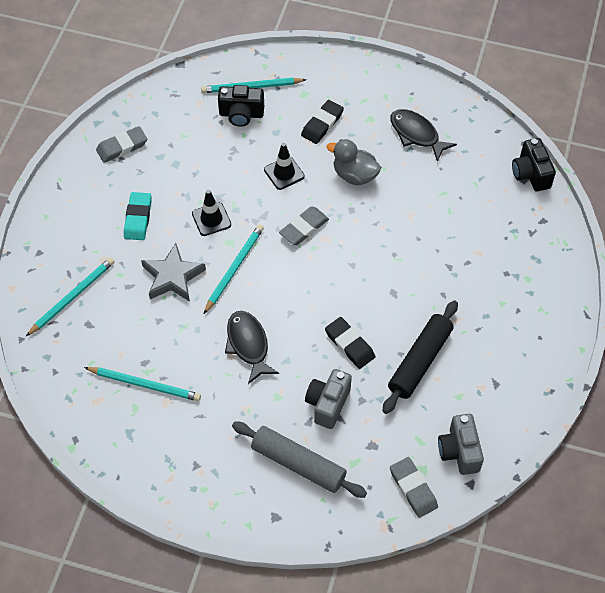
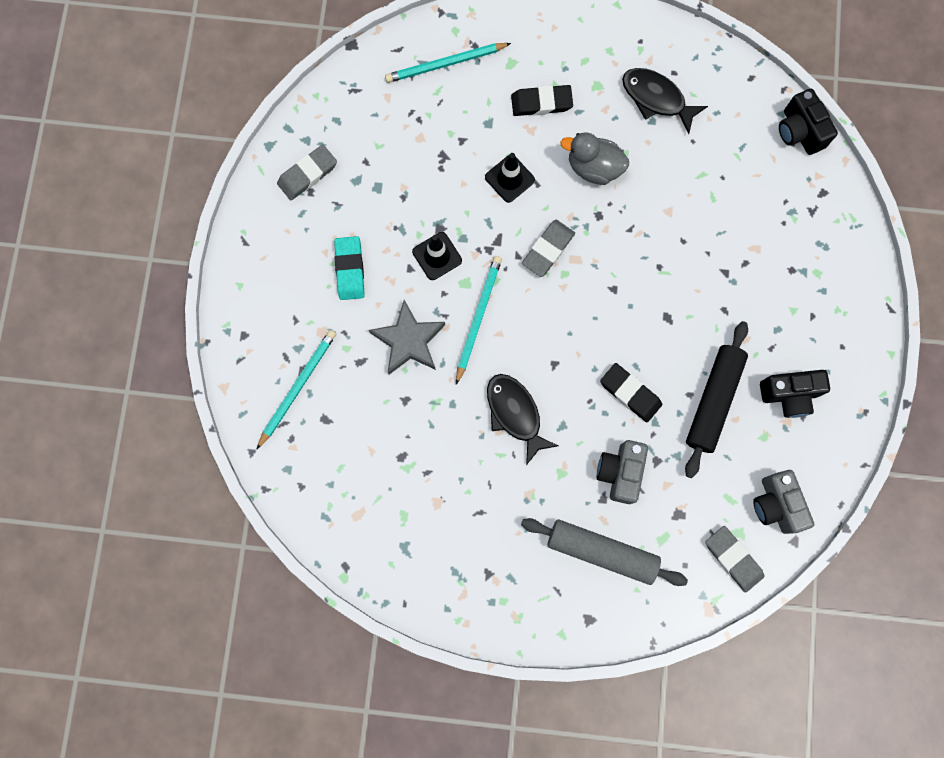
camera: 10 degrees left, 20 degrees up
turquoise pencil [84,367,201,401] -> none
black camera [218,85,264,127] -> black camera moved to [760,370,830,418]
black eraser [301,100,344,144] -> black eraser turned 60 degrees clockwise [511,85,573,116]

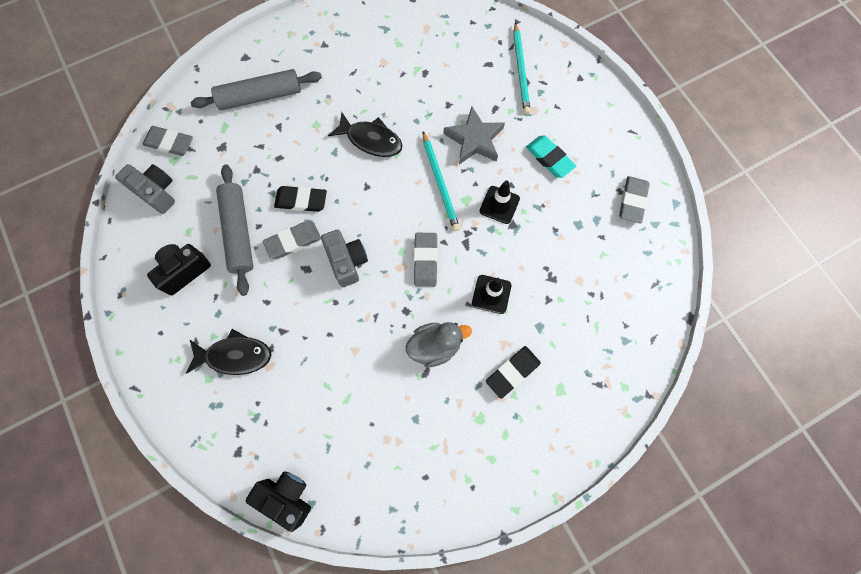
camera: 145 degrees right, 5 degrees down
turquoise pencil [385,43,511,83] -> none
grey camera [597,440,648,504] -> grey camera moved to [321,230,368,287]
black fish [622,68,708,134] -> black fish moved to [186,329,271,375]
black rolling pin [685,321,748,478] -> grey rolling pin [216,165,253,296]
none -> grey eraser [263,221,321,259]

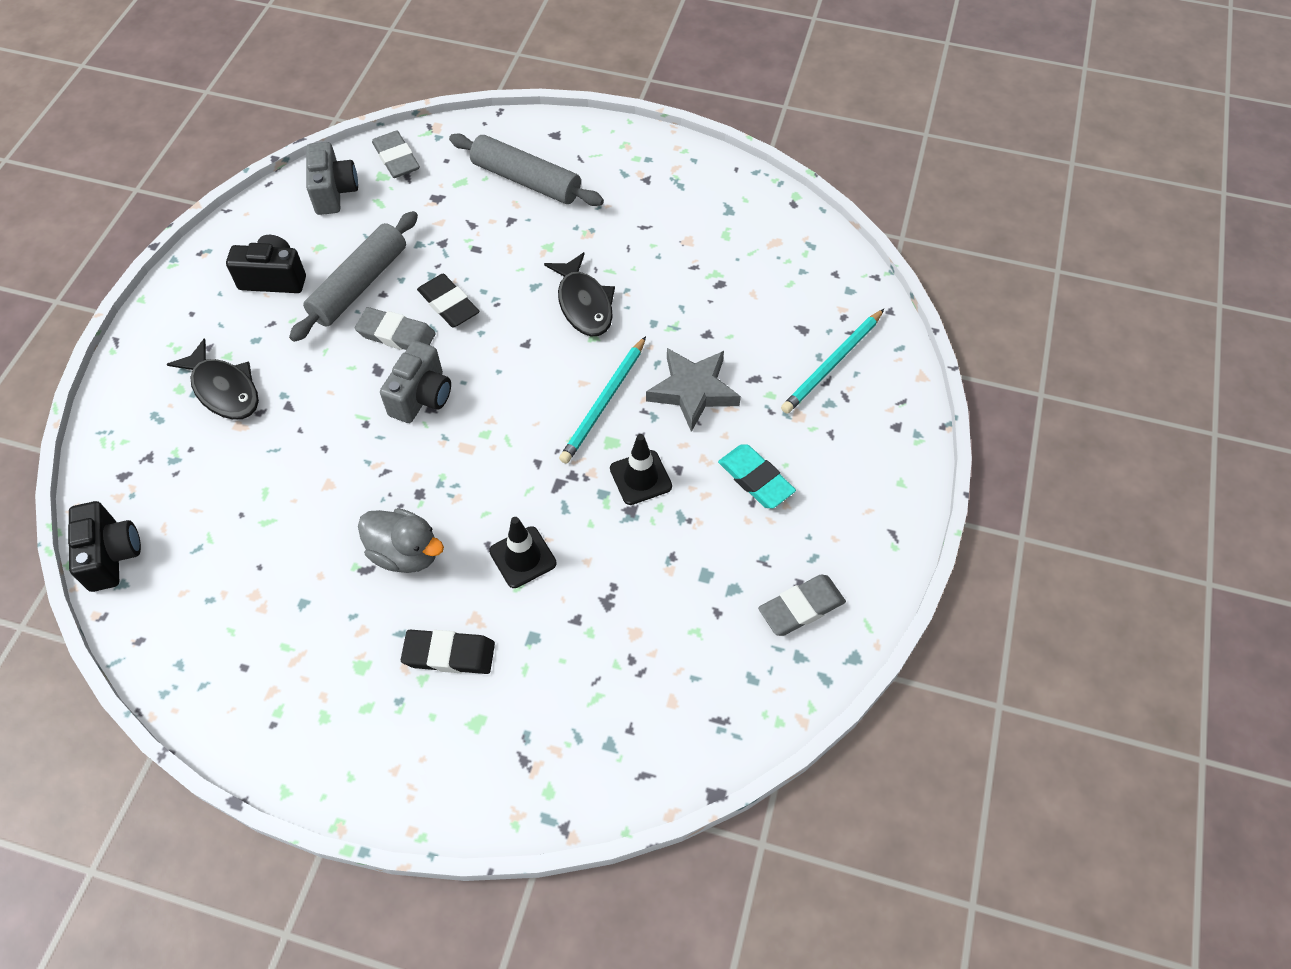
camera: 45 degrees right, 15 degrees down
grey eraser [414,233,438,287] -> none
turquoise eraser [526,136,576,178] -> turquoise eraser turned 45 degrees counterclockwise [718,444,796,508]

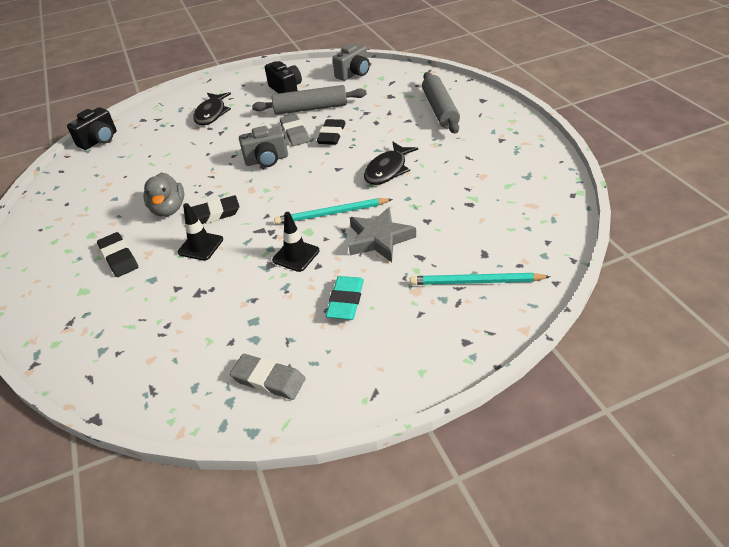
camera: 55 degrees right, 15 degrees down
grey eraser [372,131,420,178] -> none
none -> black eraser [191,195,239,224]

